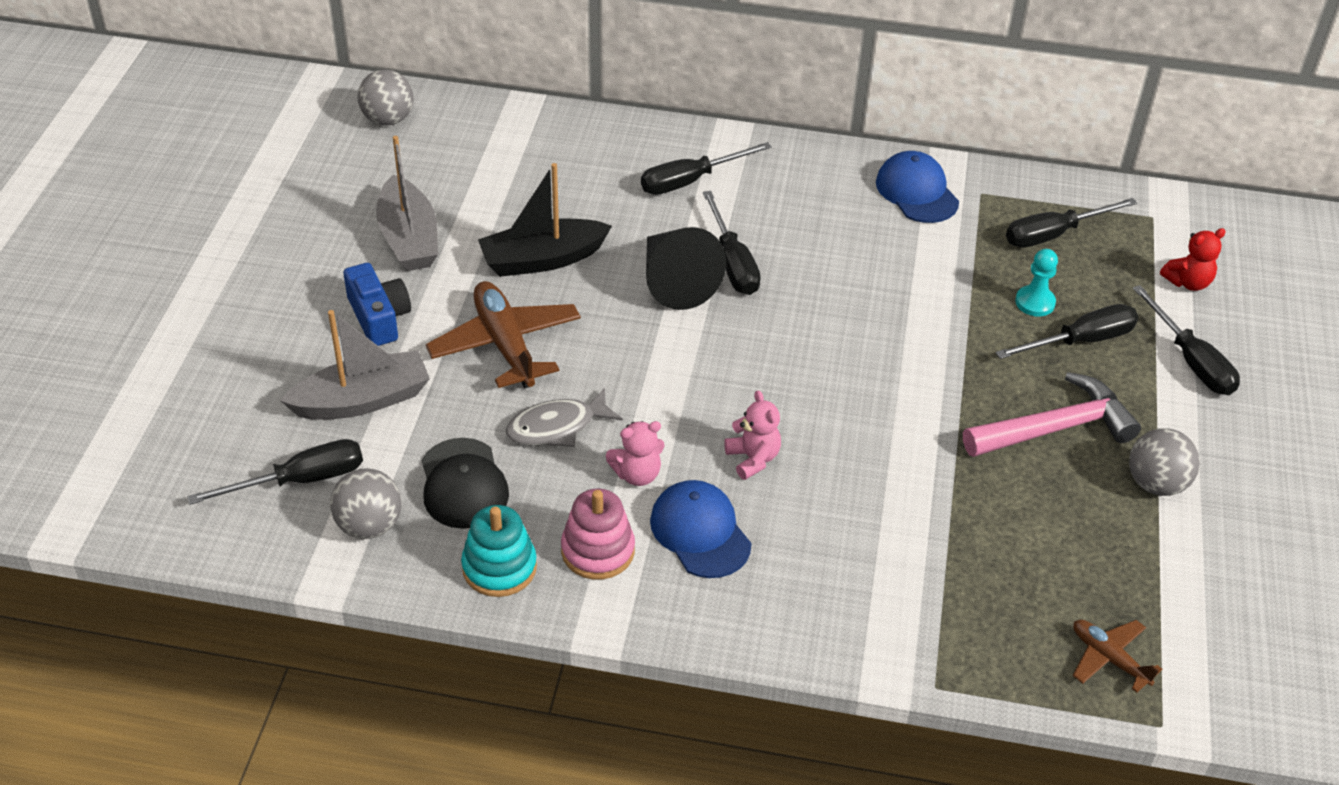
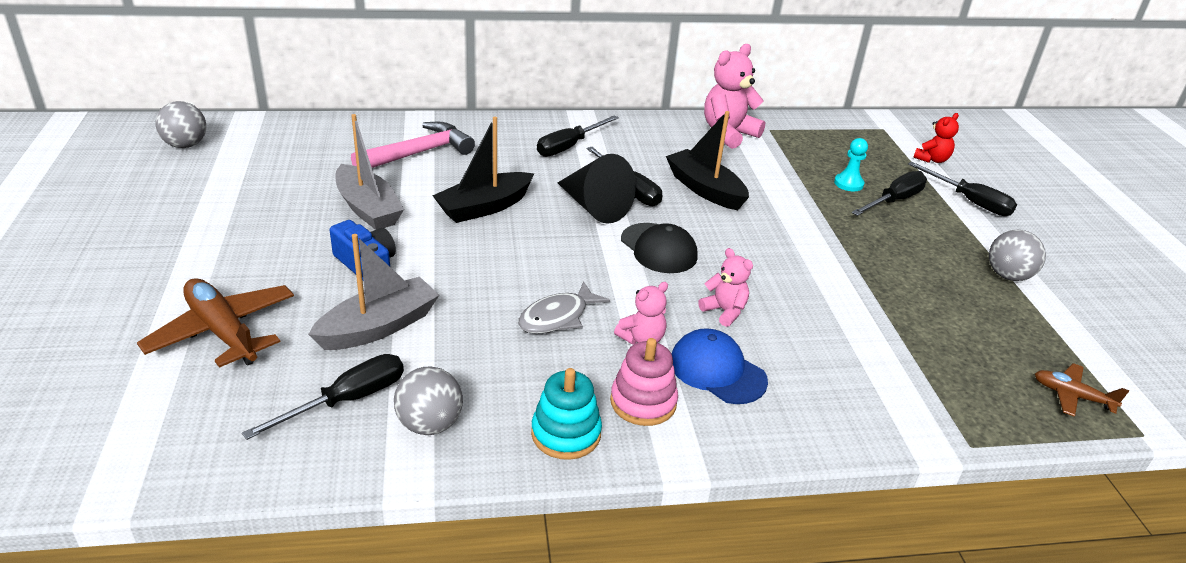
camera: 20 degrees left, 10 degrees down
grey ball [357,69,414,126] -> grey ball moved to [156,101,206,148]
black cap [422,438,509,529] -> black cap moved to [621,223,698,273]
brown plane [426,281,581,388] -> brown plane moved to [137,278,294,368]
blue cap [876,151,959,223] -> pink teddy bear [704,44,765,149]
pink hammer [963,372,1141,457] -> pink hammer moved to [351,122,475,168]
black screwdriver [1006,198,1137,248] -> none
none -> black boat [666,111,749,210]

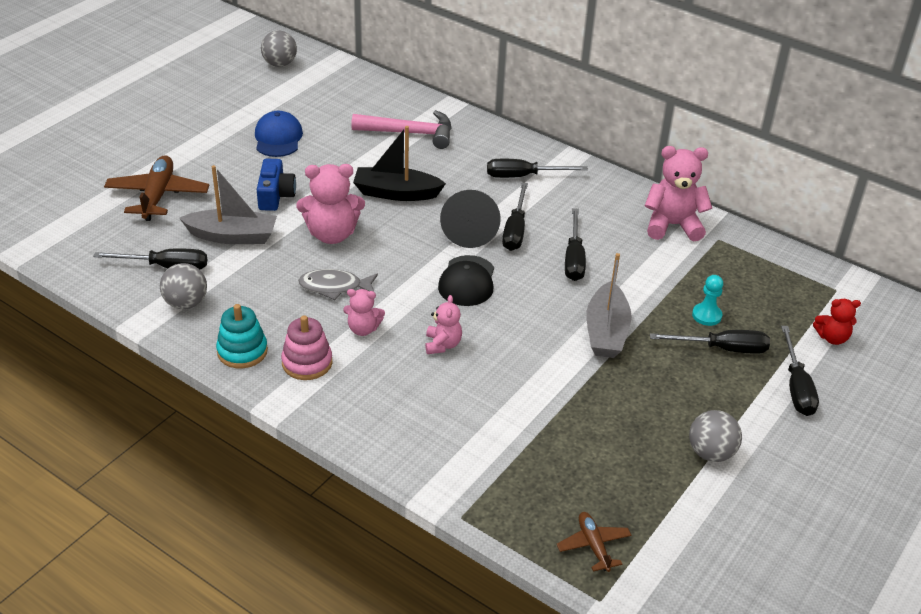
camera: 45 degrees right, 5 degrees up
grey boat [336,114,404,230] -> grey boat moved to [586,253,632,358]
black boat [666,111,749,210] -> black screwdriver [565,208,586,281]
blue cap [672,328,768,404] -> blue cap moved to [255,111,303,157]
none -> pink teddy bear [296,164,365,244]

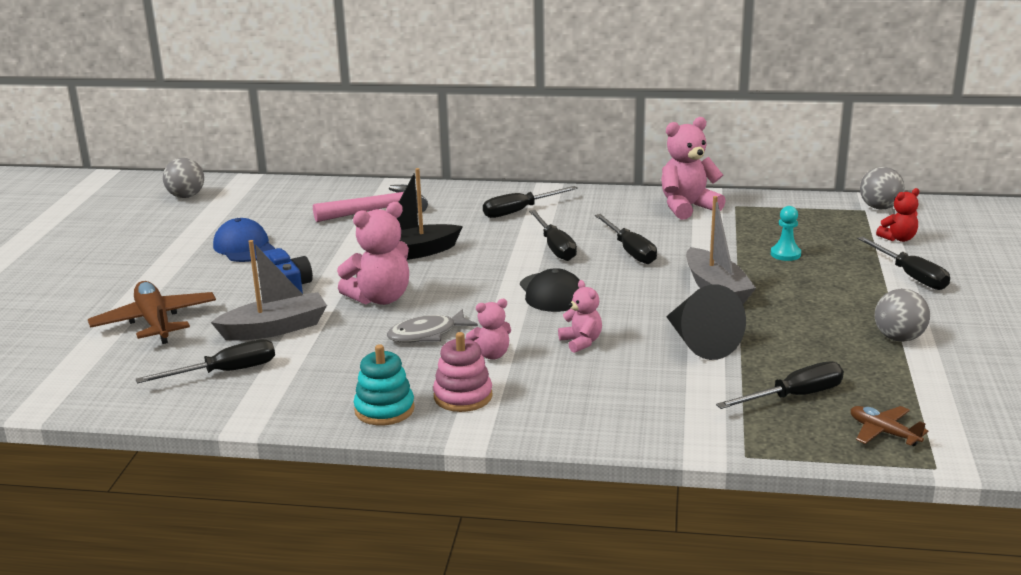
camera: 25 degrees left, 15 degrees down
grey ball [160,263,207,309] -> grey ball moved to [860,167,905,209]
black cone [440,190,501,248] -> black cone moved to [666,284,746,360]
black screwdriver [650,330,770,354] -> black screwdriver moved to [716,362,844,409]

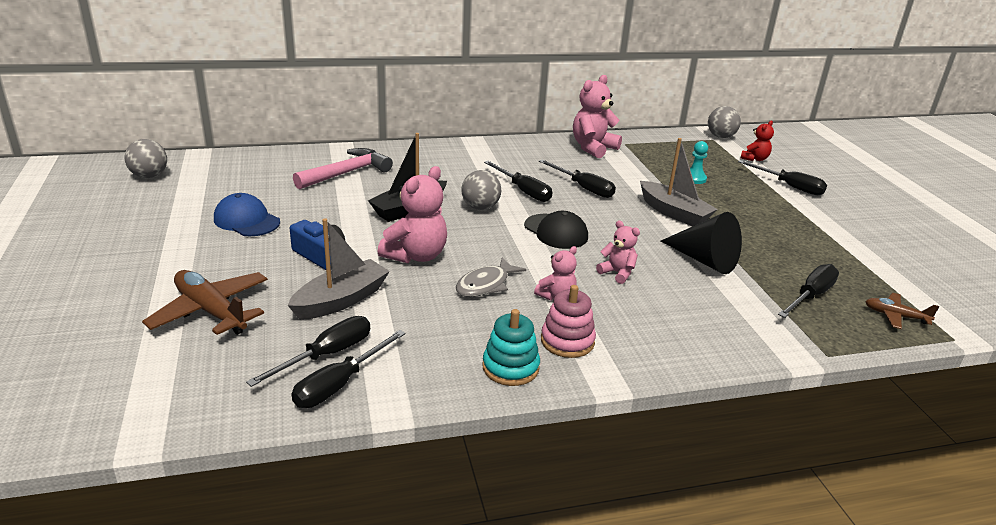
camera: 25 degrees left, 5 degrees up
black screwdriver [483,186,578,218] -> black screwdriver moved to [292,330,406,408]
grey ball [875,289,930,342] -> grey ball moved to [461,170,501,210]

